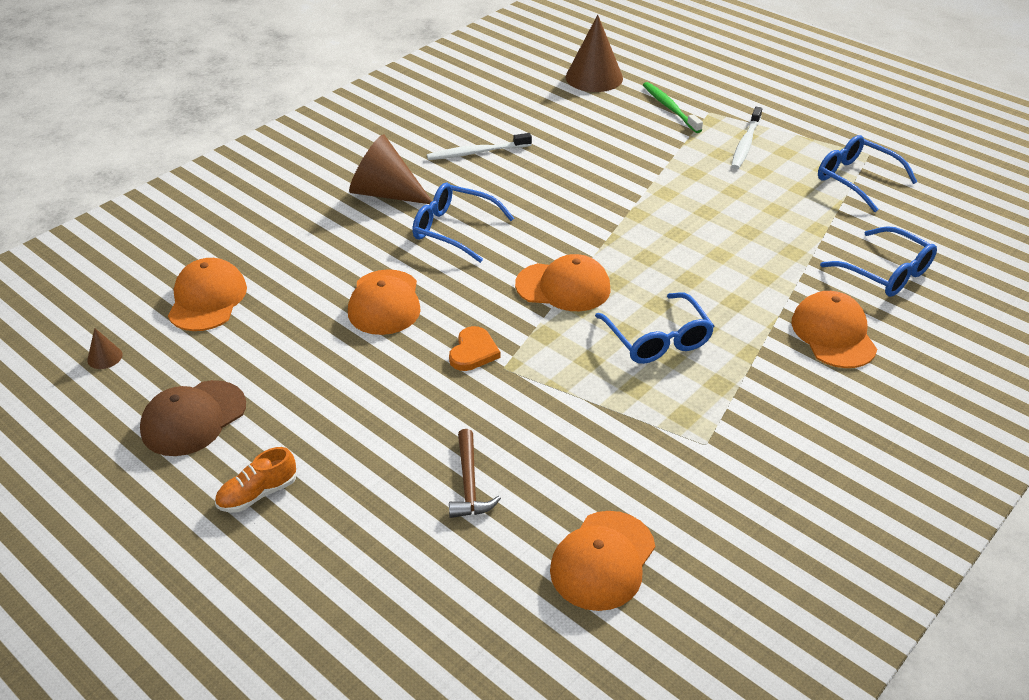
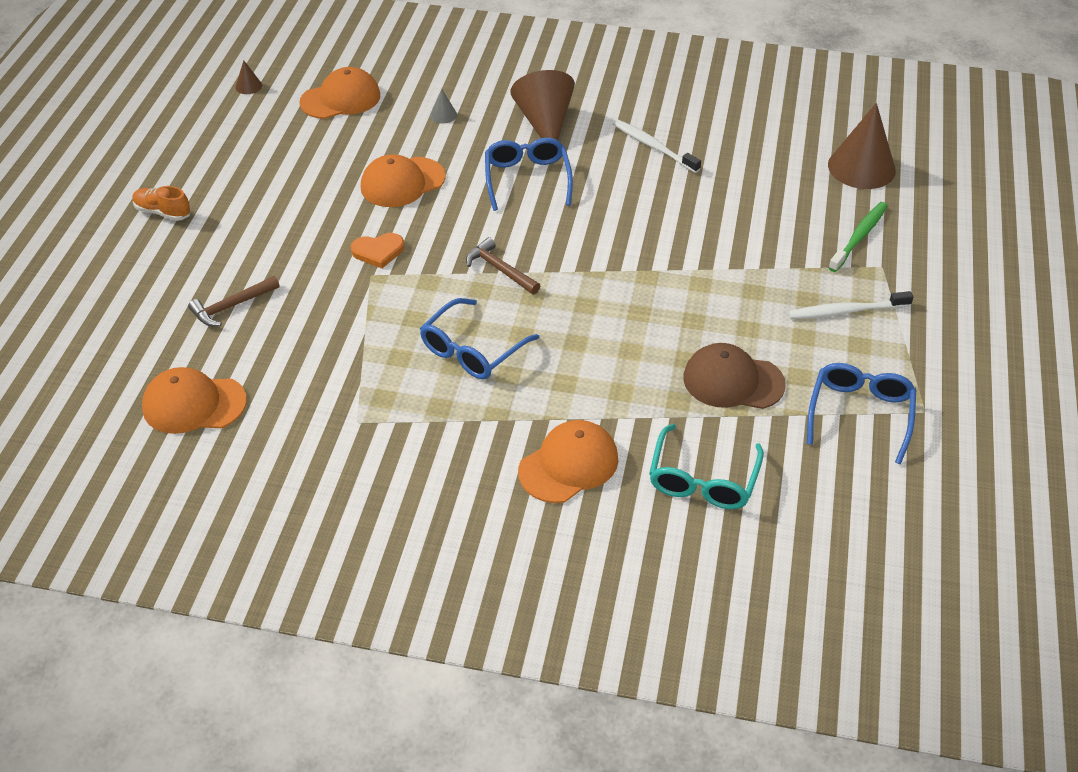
camera: 60 degrees right, 5 degrees up
brown cap [140,380,246,456] -> brown cap moved to [683,343,786,409]
orange cap [515,254,611,311] -> brown hammer [466,237,540,294]
blue glasses [820,226,937,297] -> turquoise glasses [649,424,764,509]
none -> grey cone [430,89,457,124]

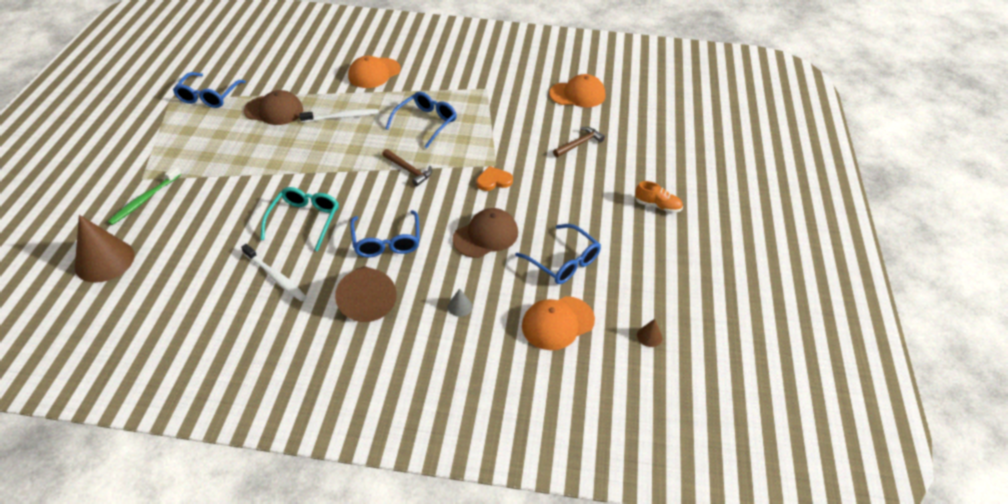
camera: 175 degrees right, 0 degrees up
orange cap [361,154,446,207] -> brown cap [452,208,518,258]
turquoise glasses [649,424,764,509] -> turquoise glasses moved to [261,187,339,251]
white toothbrush [788,291,913,319] -> white toothbrush moved to [299,109,379,123]
none -> blue glasses [515,224,601,284]

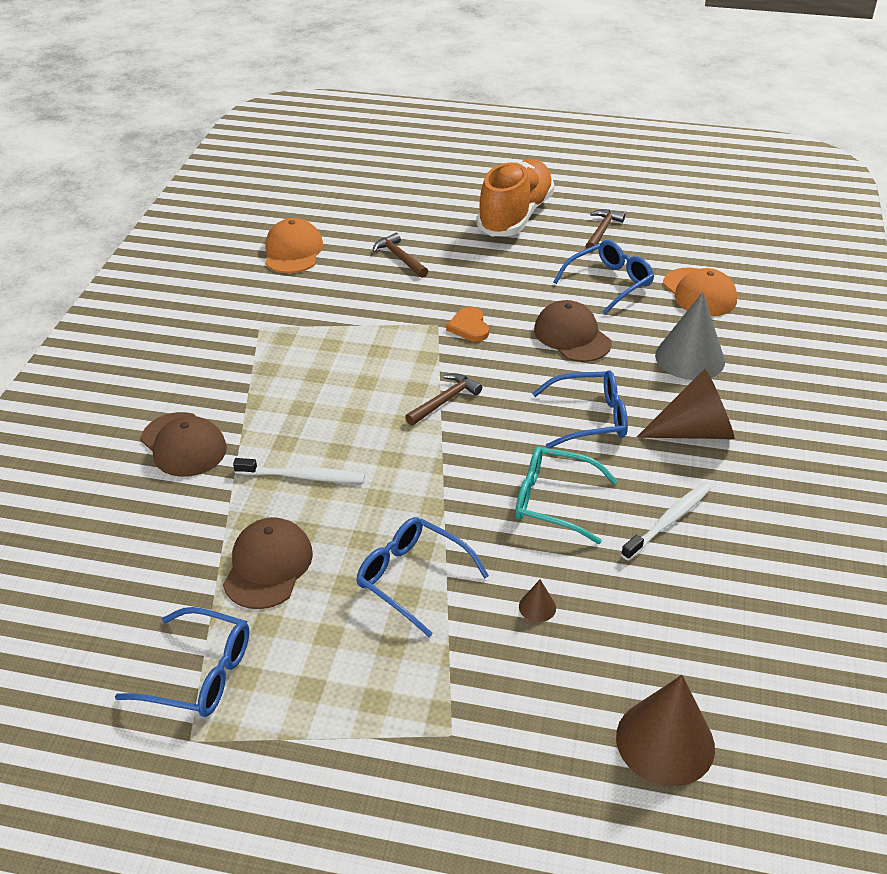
camera: 85 degrees left, 5 degrees down
green toothbrush [108,167,181,225] -> none
white toothbrush [299,109,379,123] -> white toothbrush turned 105 degrees clockwise [233,458,365,483]
orange cap [348,56,401,88] -> brown cap [141,412,227,477]
blue glasses [385,92,457,149] -> blue glasses moved to [356,517,489,637]
grey cone [448,288,472,317] -> grey cone [655,292,725,380], size x2.35
orange shoe [635,181,683,213] -> orange shoe [476,159,554,236], size x2.30
brown cone [637,319,662,347] -> brown cone moved to [519,580,556,622]
none -> brown hammer [586,209,626,249]

